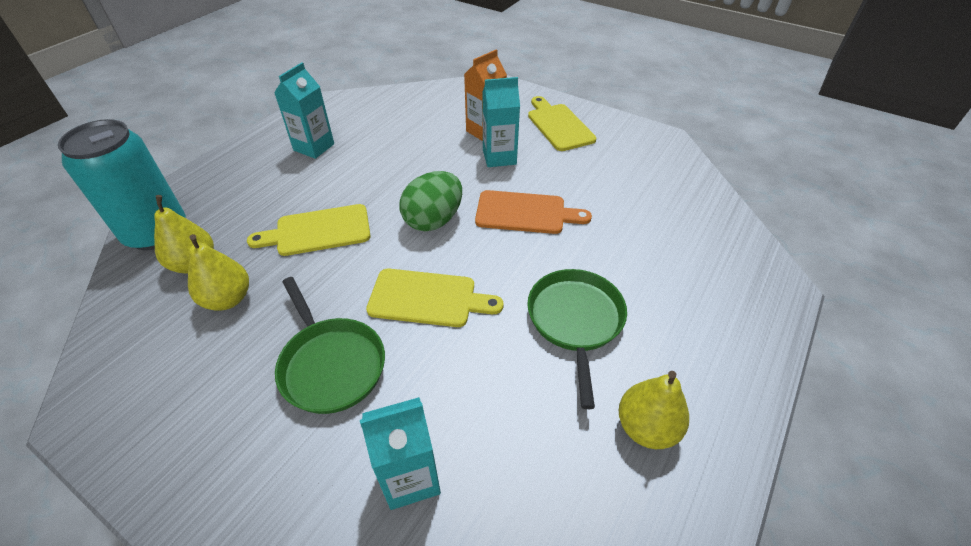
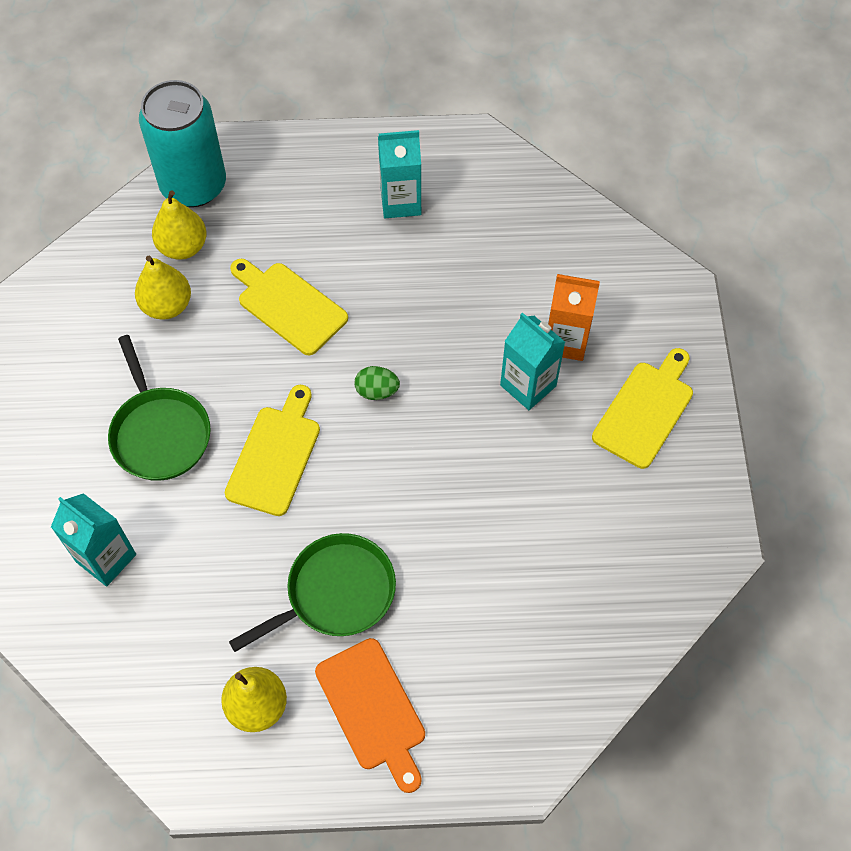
camera: 55 degrees right, 15 degrees up
green pan [275,277,385,414] -> green pan turned 45 degrees counterclockwise [108,335,211,481]
yellow cutting board [366,269,504,327] -> yellow cutting board turned 135 degrees counterclockwise [224,385,320,516]
green egg [400,171,462,232] -> green egg [355,366,400,400], size x0.54
orange cutting board [475,190,592,234] -> orange cutting board moved to [315,638,425,793]

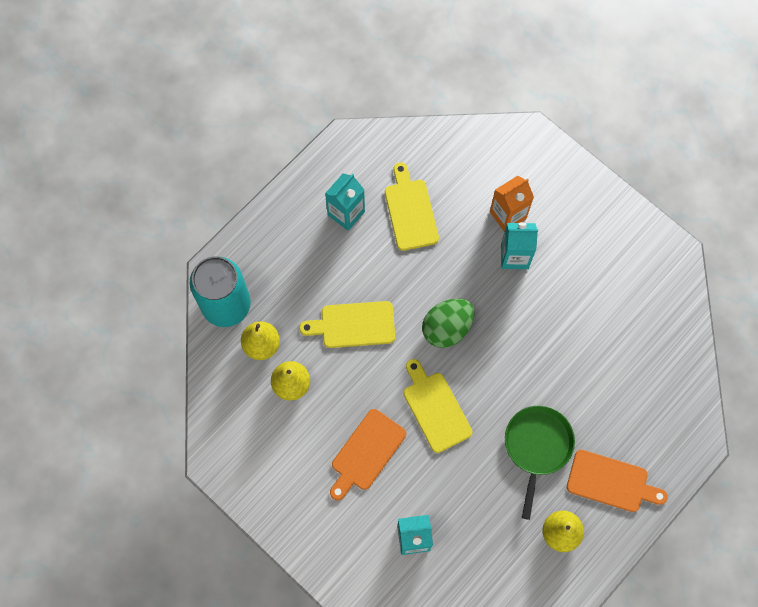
camera: 45 degrees left, 10 degrees up
green pan [108,335,211,481] -> orange cutting board [330,409,406,501]
green egg [355,366,400,400] -> green egg [422,298,475,348], size x1.85
yellow cutting board [592,348,693,469] -> yellow cutting board moved to [385,162,439,251]

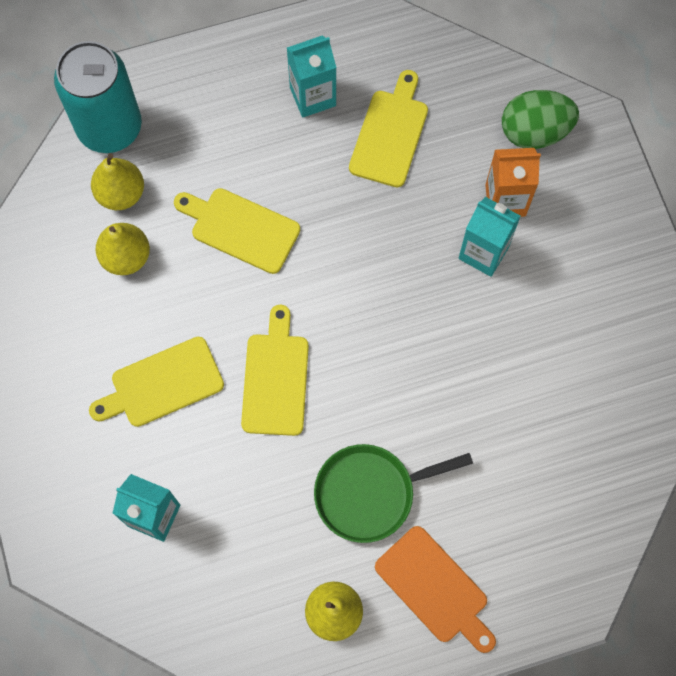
camera: 30 degrees right, 0 degrees up
orange cutting board [330,409,406,501] -> yellow cutting board [89,337,224,427]
green egg [422,298,475,348] -> green egg moved to [502,90,579,149]
green pan [505,405,575,520] -> green pan turned 150 degrees counterclockwise [314,444,473,543]

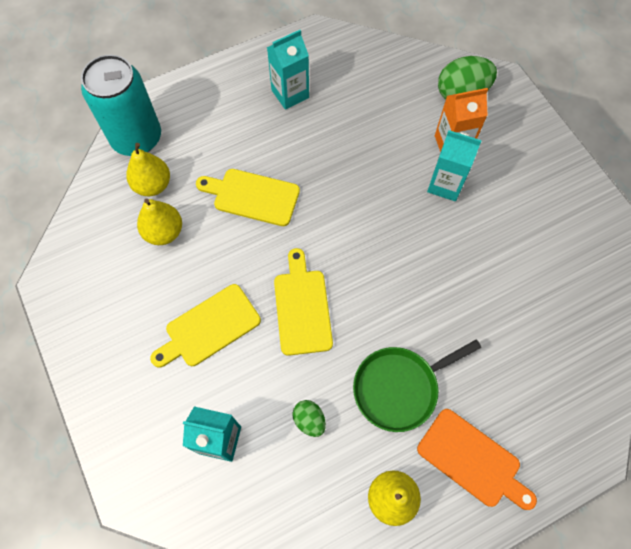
camera: 10 degrees left, 5 degrees down
yellow cutting board [349,70,428,187] -> none
none -> green egg [292,400,326,437]

